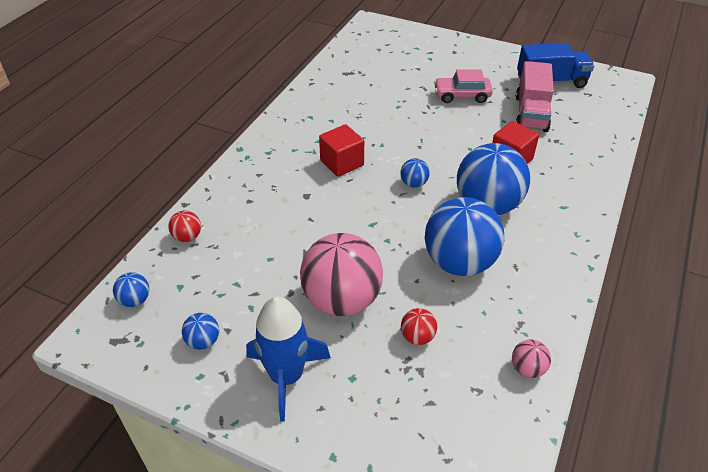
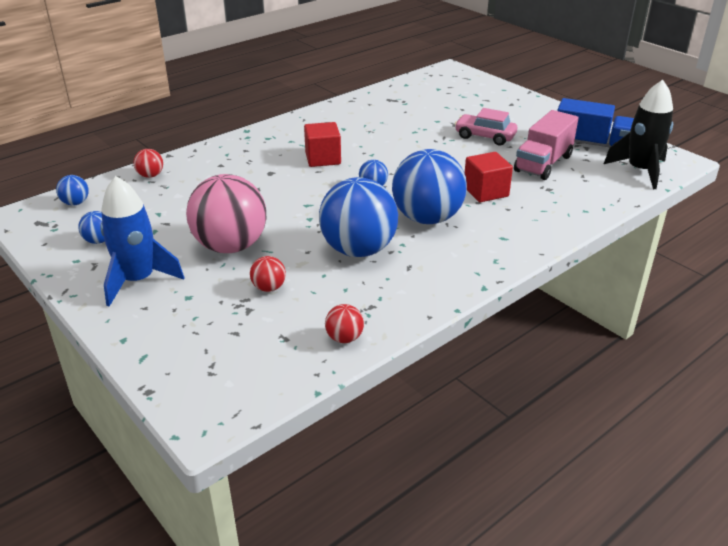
camera: 25 degrees right, 10 degrees down
pink ball [512,339,551,378] -> red ball [325,304,364,343]
none -> black rocket [604,80,673,189]

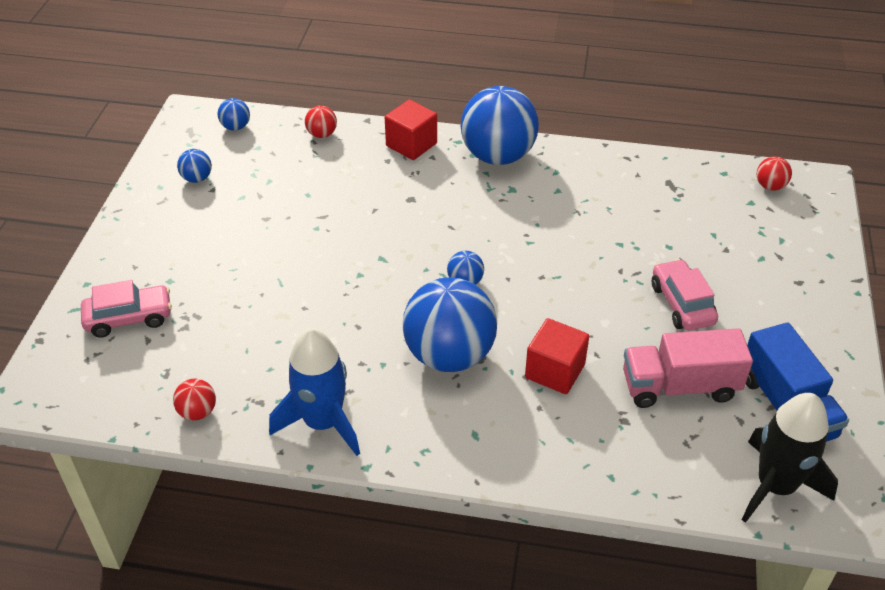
camera: 50 degrees right, 10 degrees up
blue rocket [100,176,185,306] -> blue rocket moved to [269,328,360,456]
pink ball [186,174,266,253] -> none
red ball [250,256,286,292] -> red ball moved to [757,156,792,191]
red cube [304,122,341,167] -> red cube moved to [385,100,437,160]
blue ball [319,177,398,257] -> blue ball moved to [461,86,539,165]
none -> pink car [81,280,172,338]

